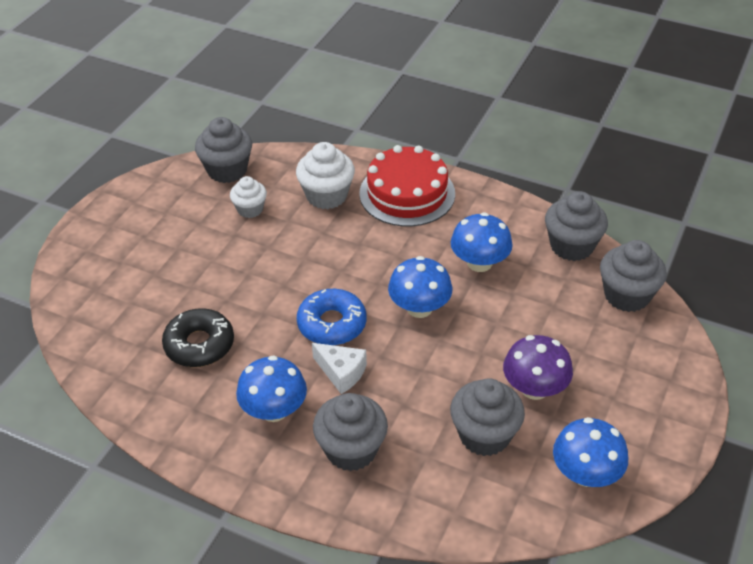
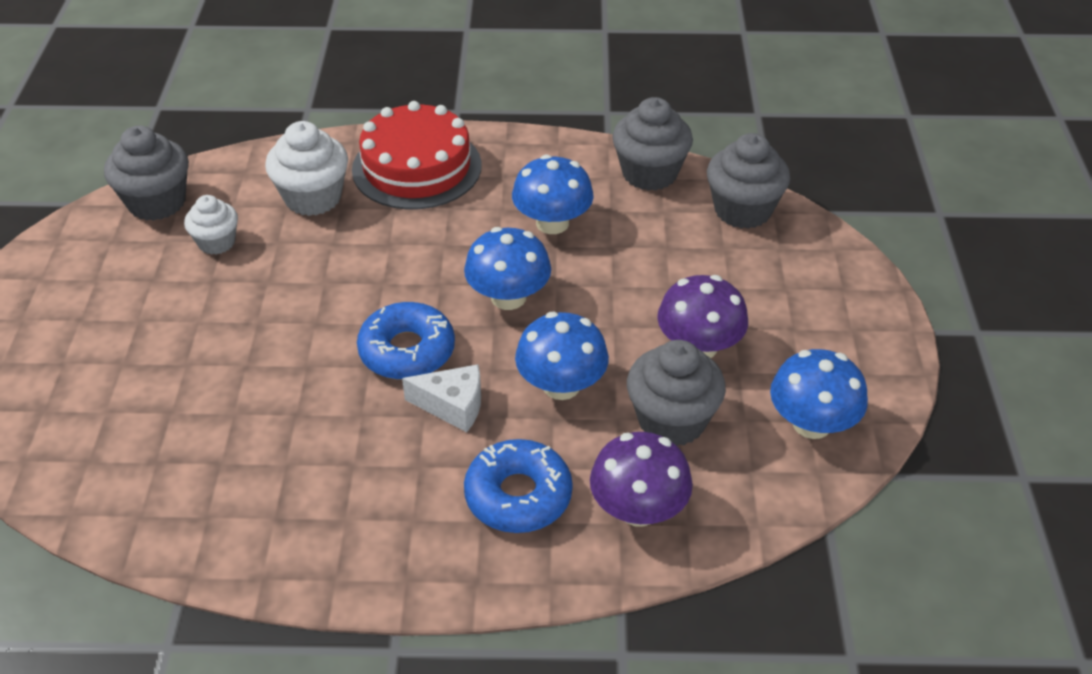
camera: 25 degrees left, 0 degrees up
black donut [162,308,234,367] -> none
blue mushroom [236,355,307,422] -> blue mushroom moved to [515,312,609,400]
grey cupcake [313,393,388,471] -> blue donut [464,439,573,533]
none -> purple mushroom [590,432,693,527]

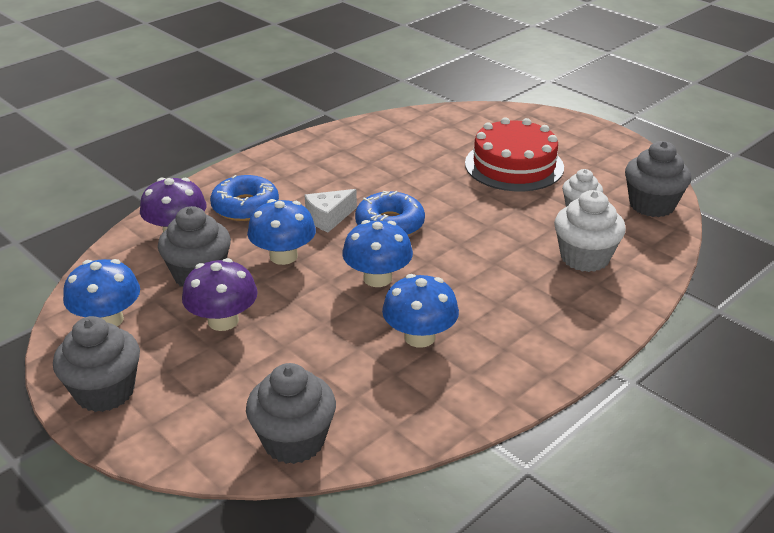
camera: 135 degrees right, 10 degrees down
red cake [352,101,482,209] -> red cake moved to [465,117,564,191]
grey cupcake [612,97,693,191] -> grey cupcake moved to [53,316,140,412]

